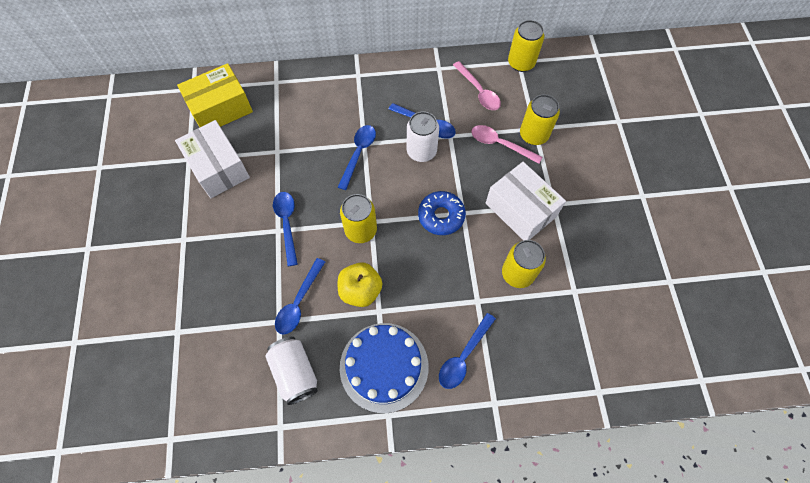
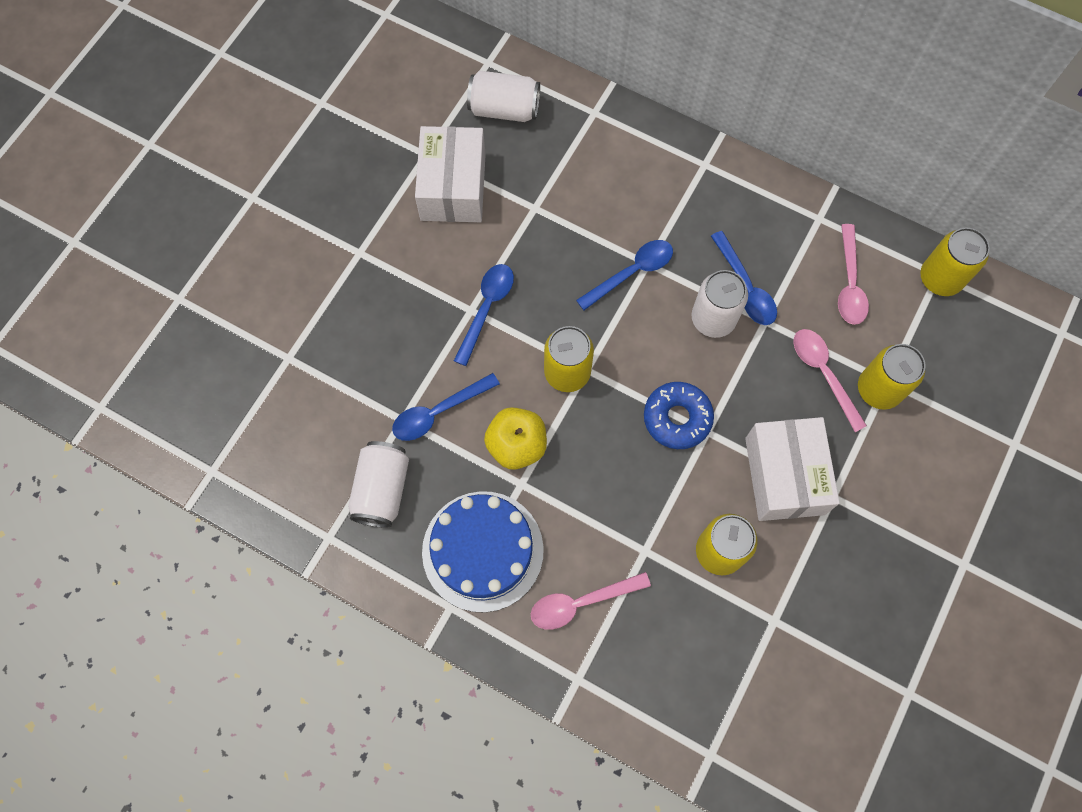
camera: 35 degrees right, 5 degrees up
yellow box [177,63,253,127] -> white can [467,71,540,122]
blue spoon [439,313,496,389] -> pink spoon [531,572,651,630]

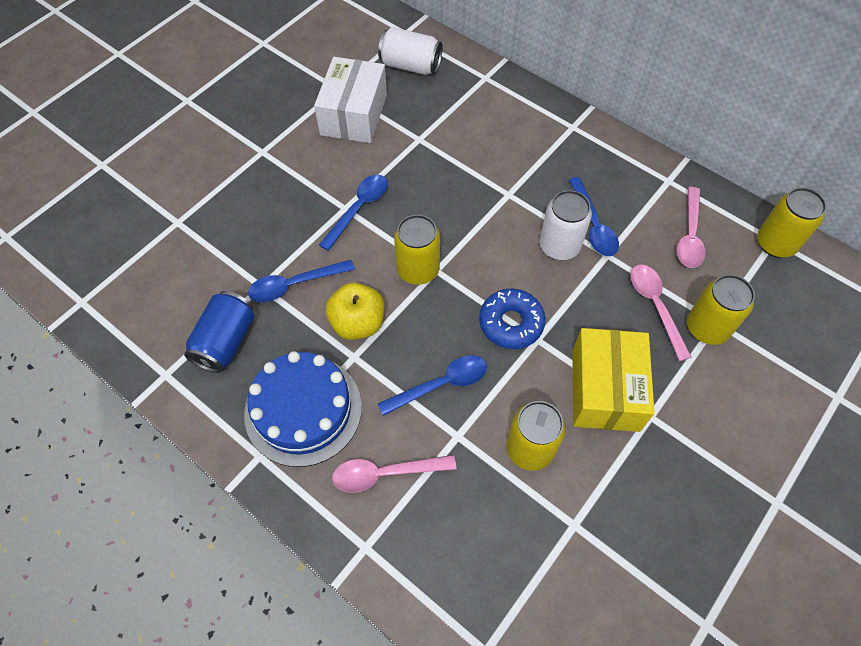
camera: 10 degrees right, 10 degrees down
white can [348,441,409,528] -> blue can [184,291,254,373]
blue spoon [576,240,673,310] -> blue spoon moved to [378,355,487,416]
white box [745,417,840,521] -> yellow box [572,328,655,432]

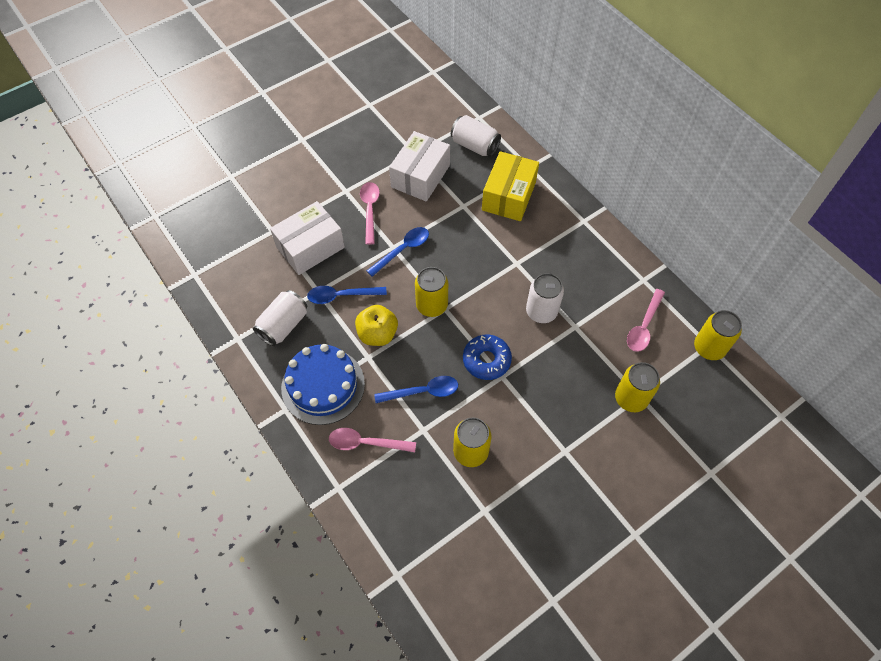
camera: 15 degrees right, 0 degrees up
blue can [184,291,254,373] -> white can [253,290,307,346]
blue spoon [569,177,619,256] -> none
yellow box [572,328,655,432] -> yellow box moved to [482,151,539,221]
pink spoon [630,265,692,361] -> pink spoon moved to [360,182,380,245]
none -> white box [270,201,345,275]

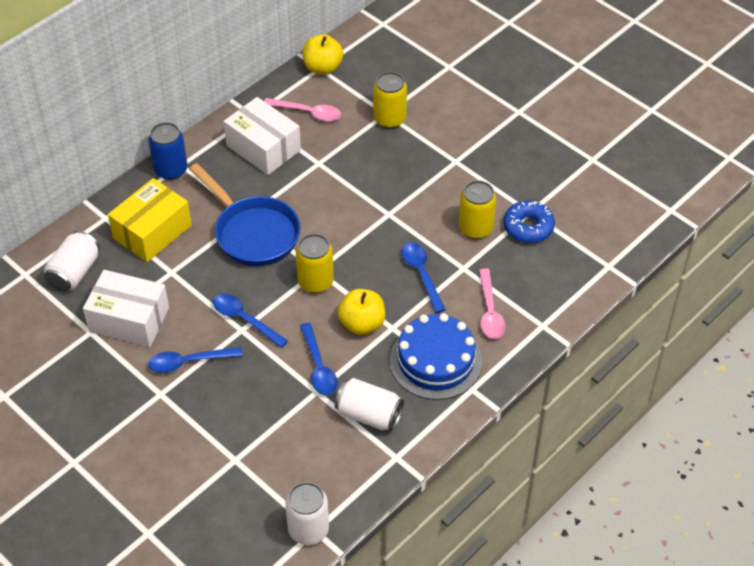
camera: 100 degrees left, 10 degrees down
white box [270,201,345,275] -> white box moved to [224,97,301,175]
pink spoon [360,182,380,245] -> blue spoon [148,347,243,373]
blue donut [463,334,512,380] -> blue donut moved to [503,201,555,243]
yellow box [482,151,539,221] -> yellow box turned 60 degrees counterclockwise [108,178,192,262]
white can [526,273,564,323] -> white can moved to [285,482,329,545]
yellow can [694,310,742,360] -> yellow apple [303,34,343,75]
none -> blue can [148,122,187,180]
none -> blue pan [190,163,301,266]

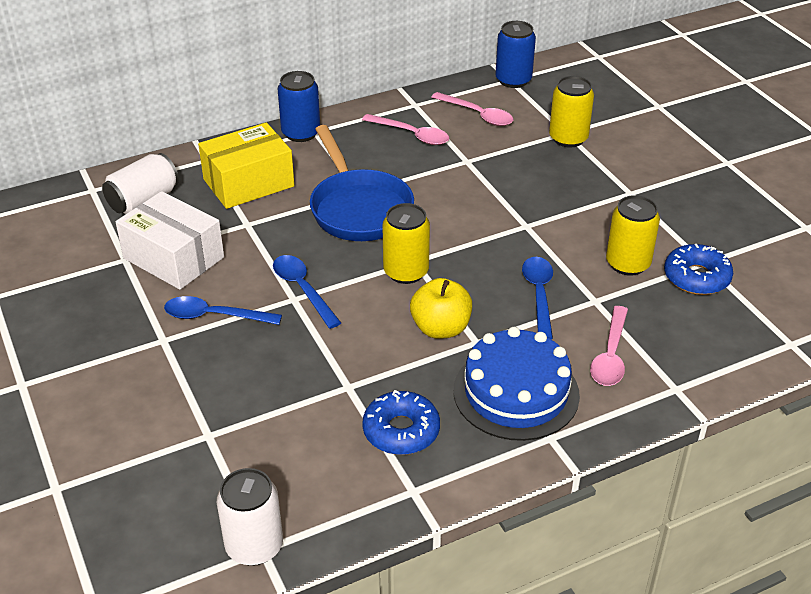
camera: 20 degrees right, 10 degrees down
white box [224,97,301,175] -> pink spoon [362,114,449,145]
blue spoon [300,323,338,395] -> none
yellow apple [303,34,343,75] -> blue can [495,21,536,88]
white can [335,378,404,431] -> blue donut [362,390,440,455]

